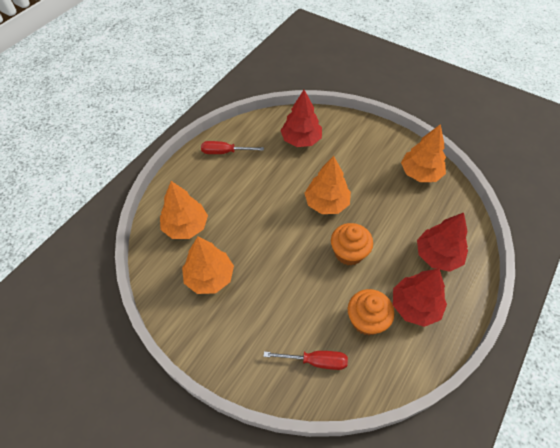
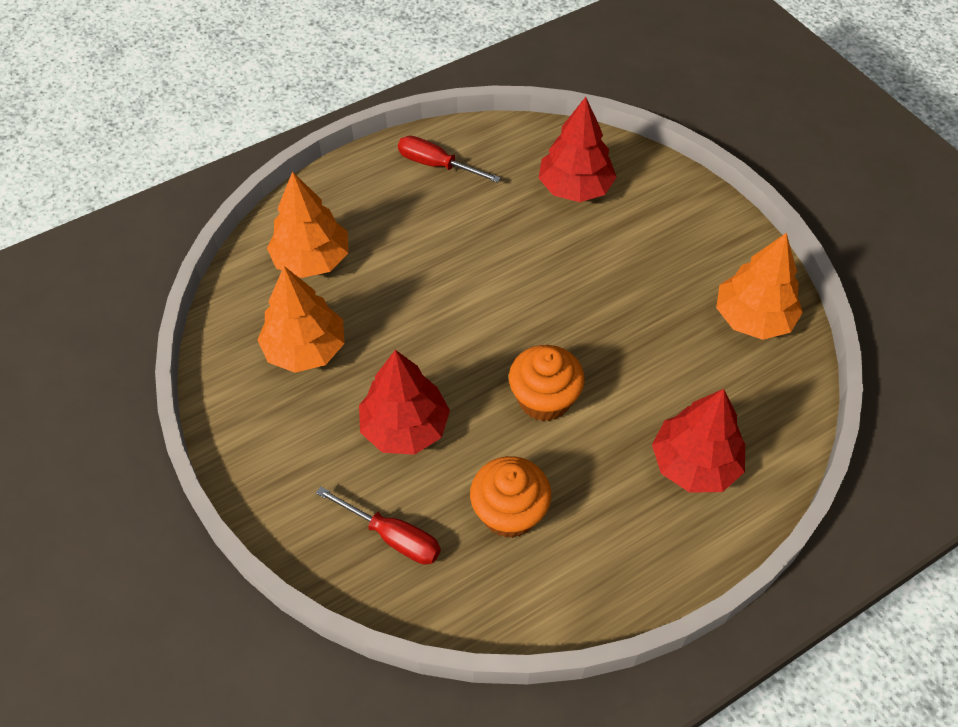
camera: 25 degrees right, 0 degrees up
orange tree [304,156,351,214] -> none
red tree [393,269,447,327] -> red tree moved to [359,350,450,455]

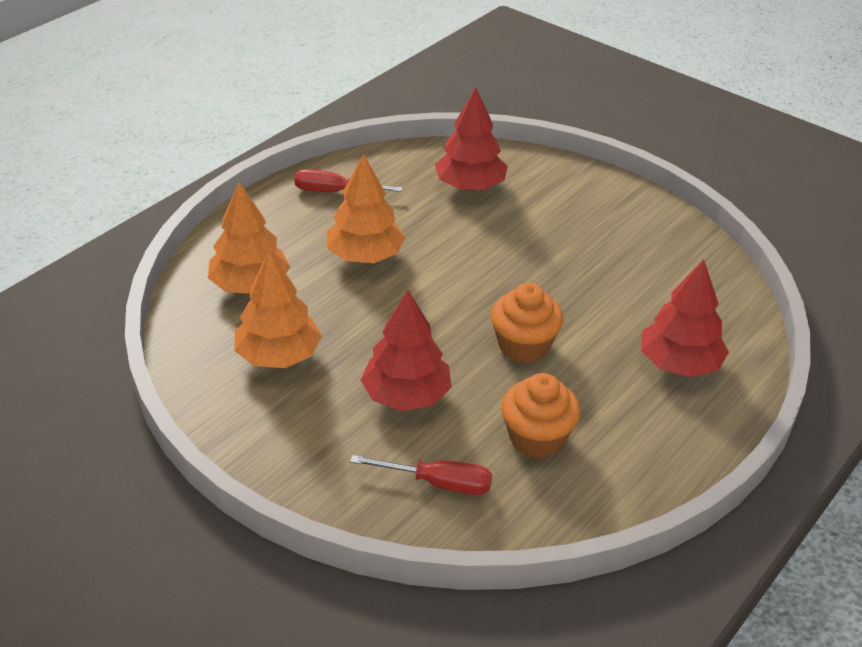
camera: 20 degrees left, 15 degrees down
orange tree [716,233,803,340] -> orange tree moved to [327,153,405,263]

